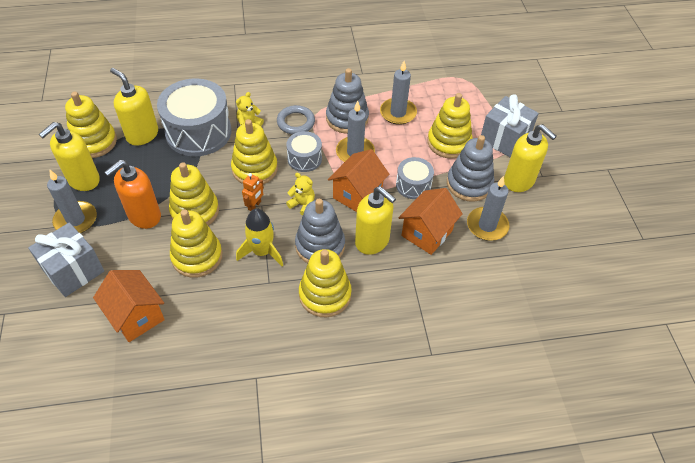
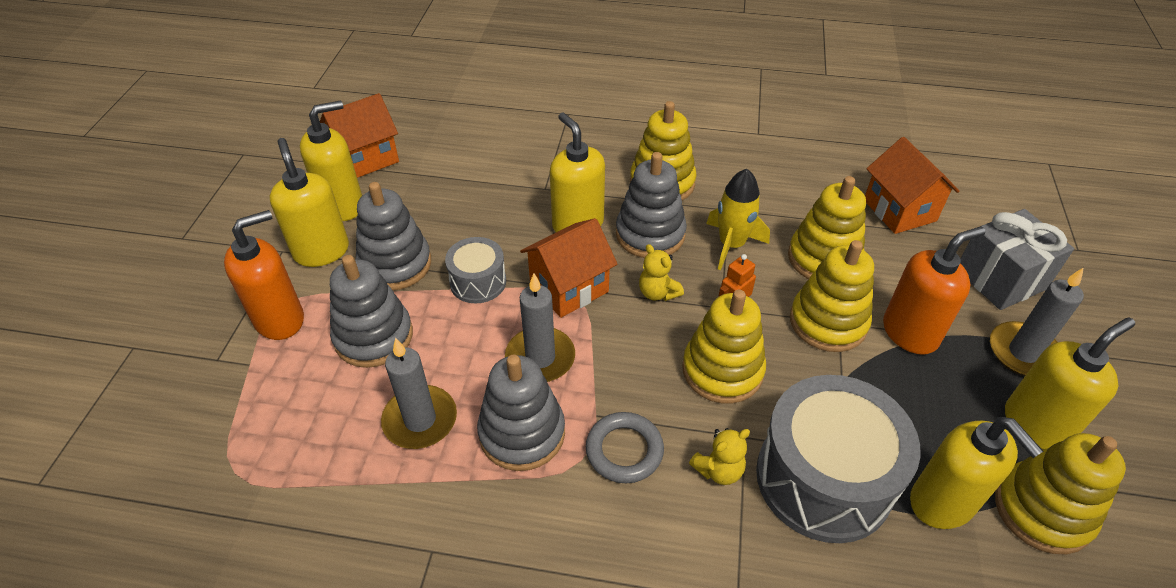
camera: 160 degrees left, 5 degrees down
grey drum [286,131,322,172] -> none
orange house [399,188,463,255] -> orange house moved to [320,93,399,178]
yellow stacking toy [427,93,473,159] -> grey stacking toy [330,255,413,368]
grey candle [467,176,510,241] -> none
grey gift [481,94,539,158] -> orange soap dispenser [224,210,304,340]
none -> yellow soap dispenser [300,100,362,221]

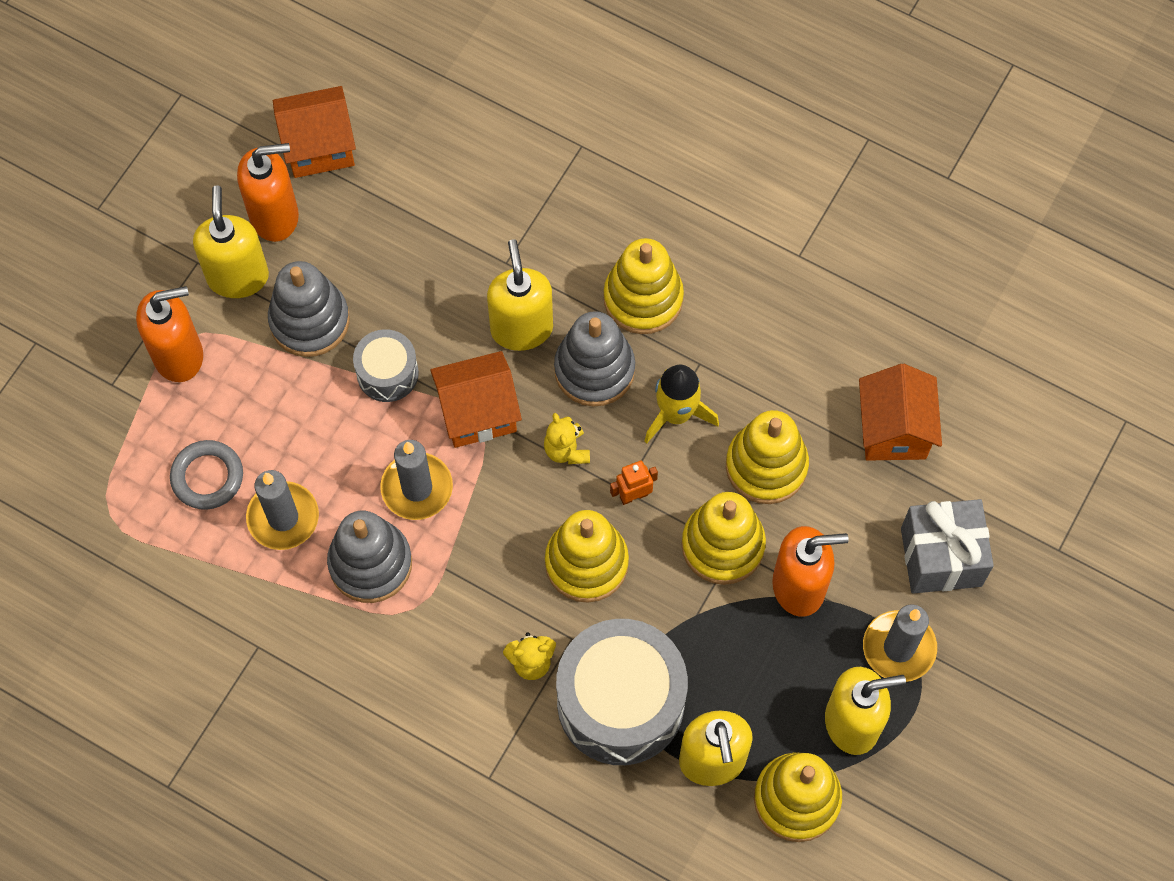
camera: 20 degrees right, 20 degrees up
yellow soap dispenser [300,100,362,221] -> orange soap dispenser [237,143,299,242]
grey stacking toy [330,255,413,368] -> none
grey ring [586,412,664,483] -> grey ring moved to [170,440,243,510]

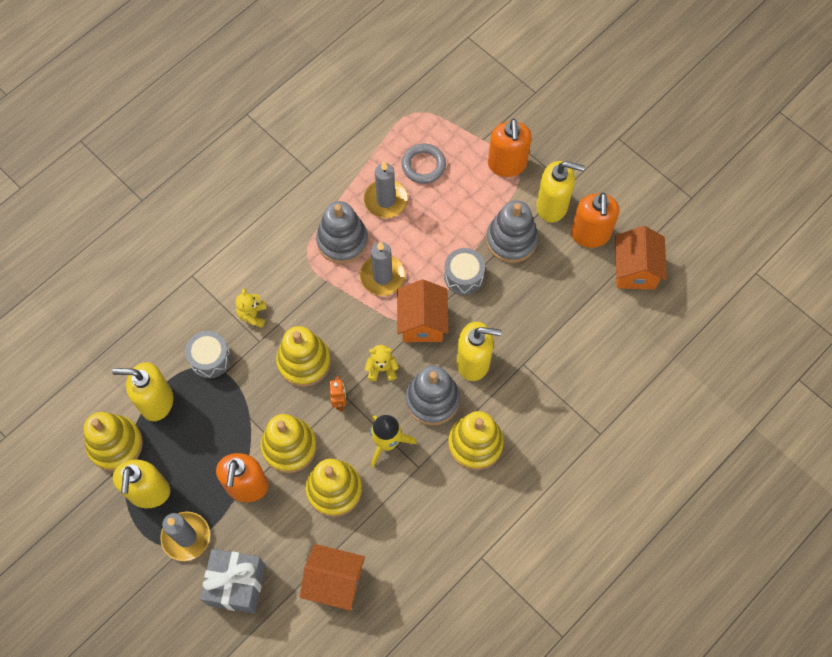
camera: 105 degrees right, 0 degrees up
grey drum [556,619,688,765] -> grey drum [185,331,231,378], size x0.51

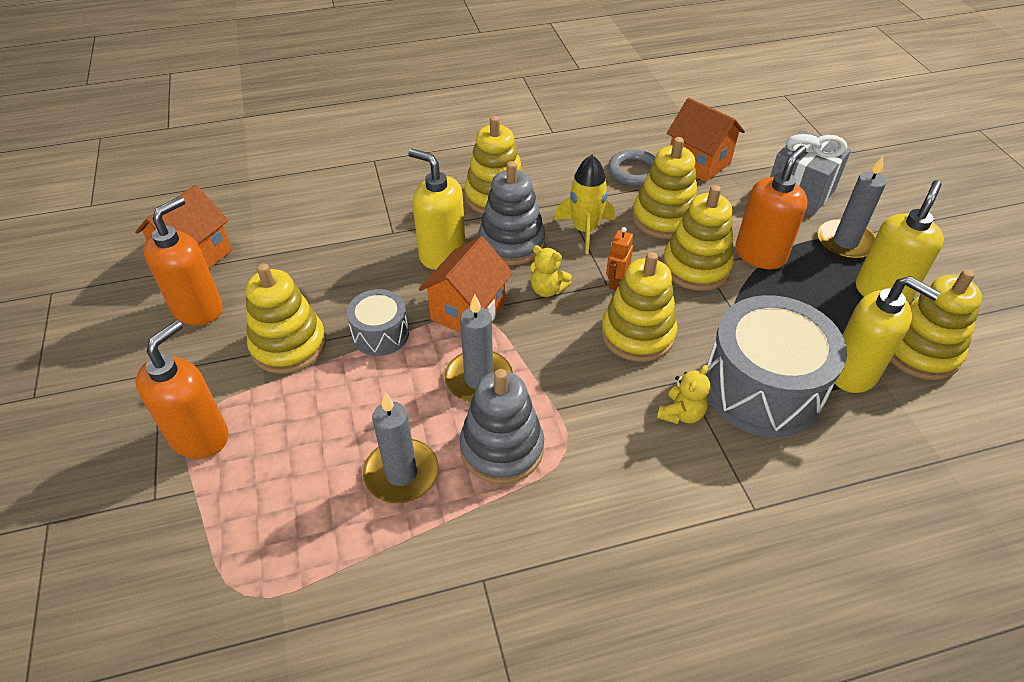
camera: 150 degrees left, 20 degrees down
grey drum [185,331,231,378] -> grey drum [705,295,847,438], size x1.95
grey ring [402,143,446,184] -> grey ring moved to [608,149,655,187]
grey stacking toy [486,200,538,263] -> yellow stacking toy [246,263,326,374]
yellow soap dispenser [536,161,585,222] -> none

